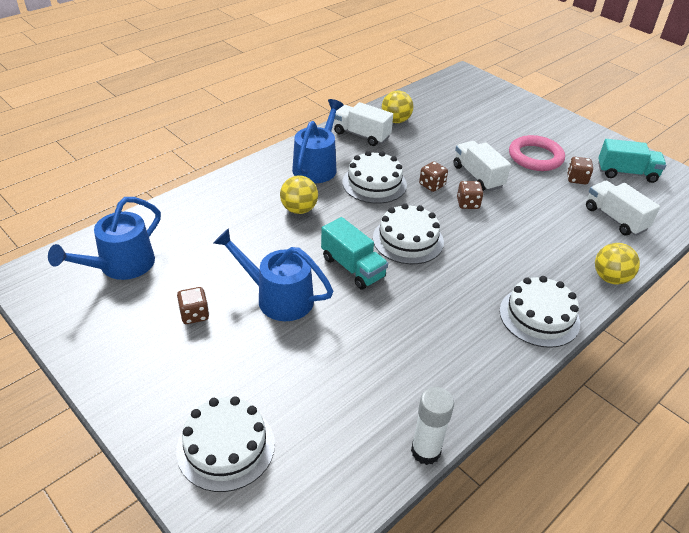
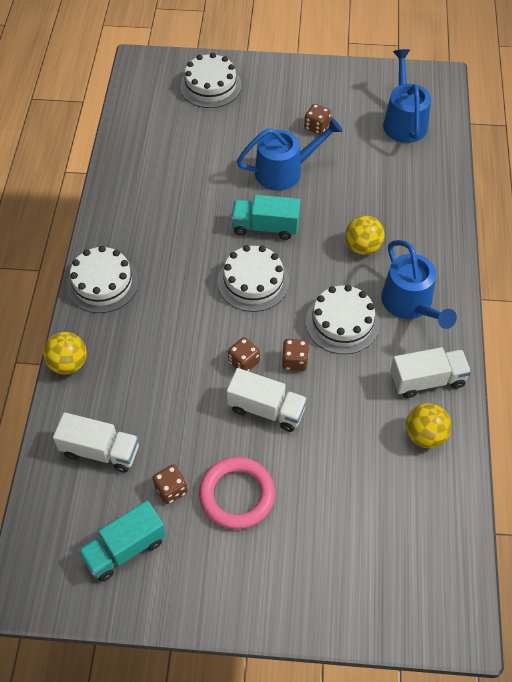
camera: 140 degrees right, 15 degrees up
white glue stick [411,387,454,465] -> none

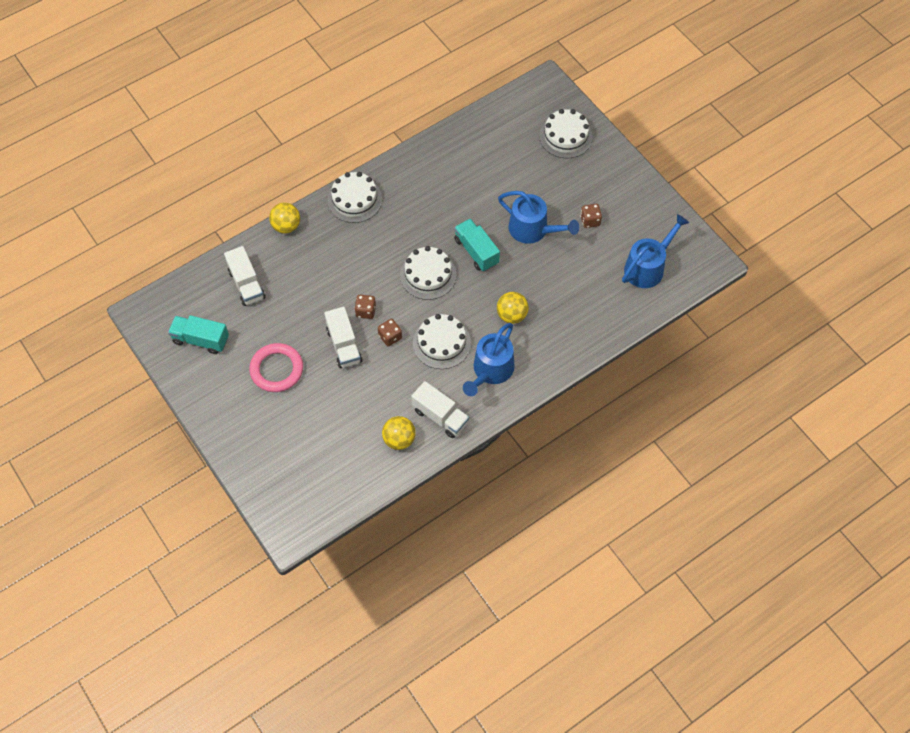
camera: 50 degrees right, 5 degrees up
brown dice [153,464,188,504] -> none

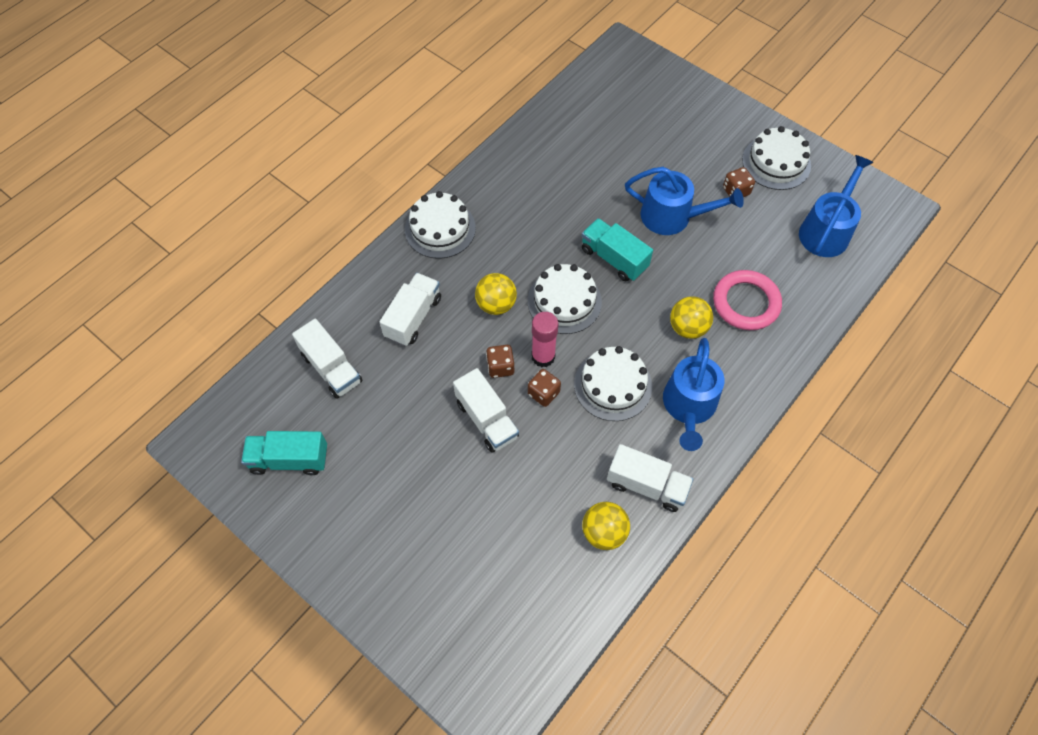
camera: 15 degrees left, 0 degrees up
pink ring [249,343,303,392] -> pink ring moved to [713,270,782,330]
yellow ball [269,203,300,234] -> yellow ball moved to [475,273,517,315]
white cake [539,109,593,158] -> white cake moved to [742,126,811,190]
none -> white truck [380,273,441,346]
none -> pink glue stick [531,312,558,367]

